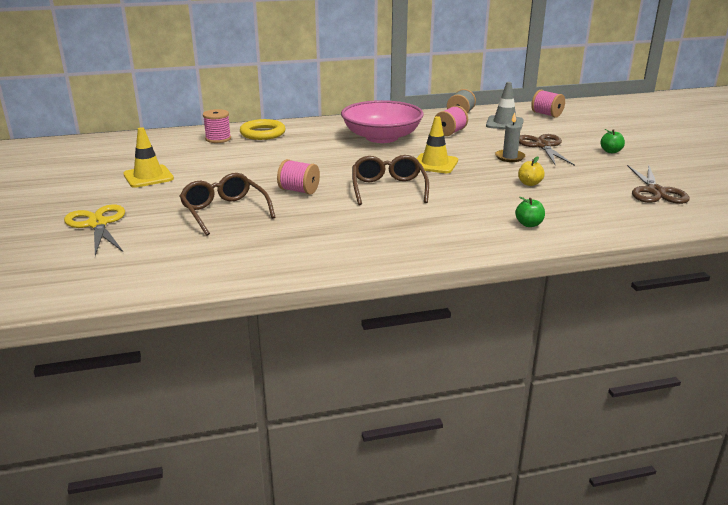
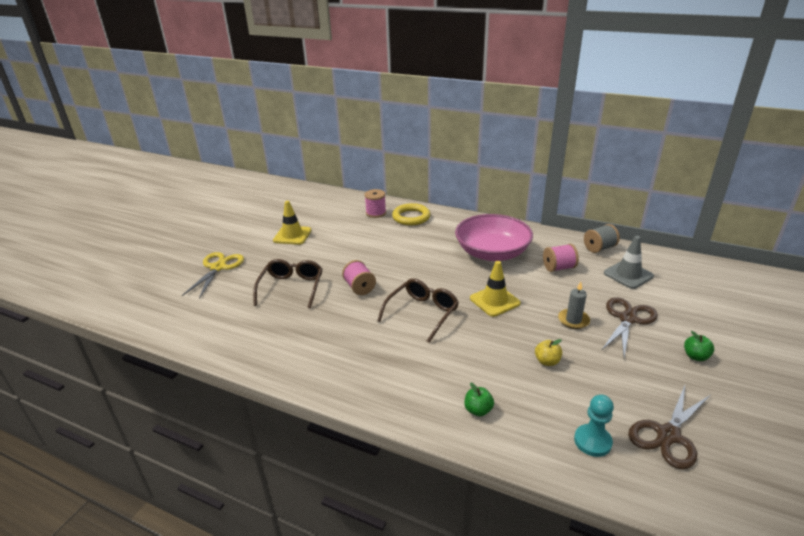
camera: 40 degrees right, 5 degrees up
pink spool [531,90,565,118] -> none
none -> turquoise pawn [574,394,614,457]

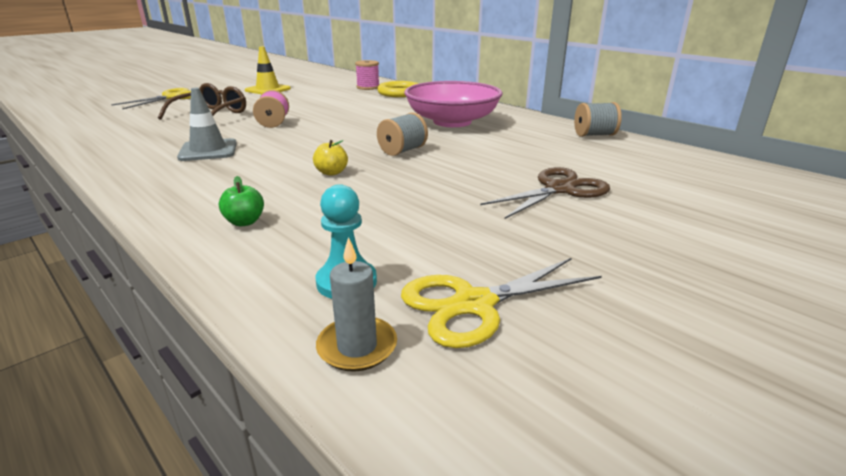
camera: 20 degrees right, 5 degrees down
brown glasses [377,278,459,343] -> none
yellow traffic cone [470,261,521,317] -> grey spool [377,112,428,156]
yellow apple [535,339,562,366] -> yellow apple moved to [313,140,348,176]
pink spool [543,244,579,272] -> none
grey candle [558,282,590,329] -> grey candle moved to [316,237,397,372]
grey traffic cone [604,236,654,289] -> grey traffic cone moved to [177,88,237,161]
brown scissors [628,386,711,469] -> yellow scissors [401,258,602,348]
green apple [684,331,714,361] -> none

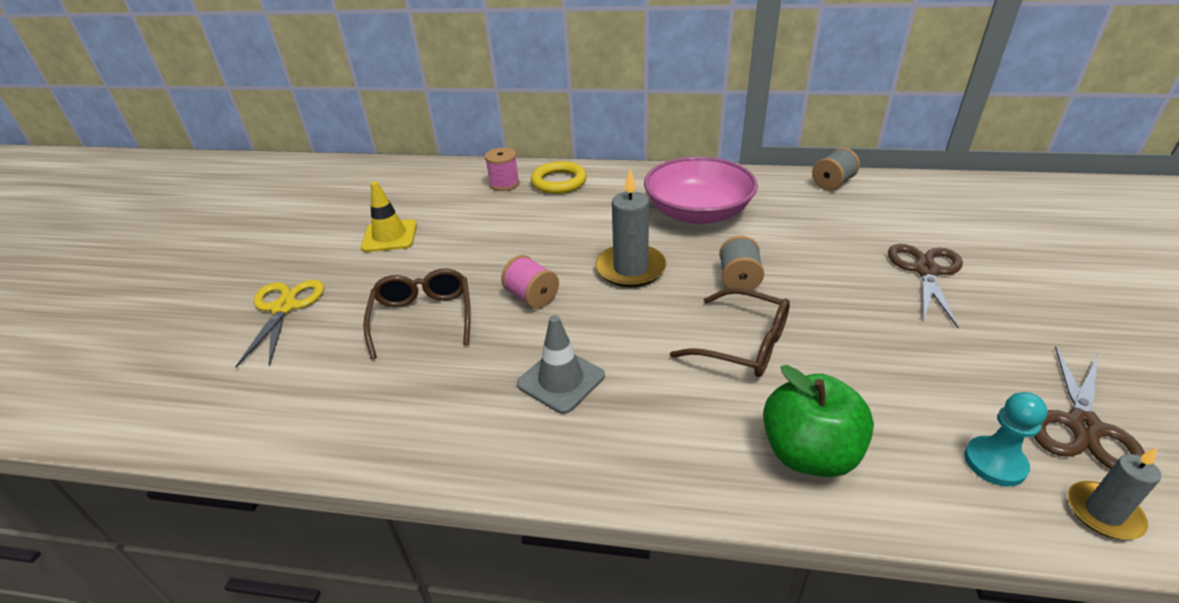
camera: 35 degrees left, 10 degrees up
green apple [219,176,264,226] -> green apple [763,365,874,477], size x2.15
yellow apple [313,140,348,176] -> brown glasses [670,288,790,377]
yellow scissors [401,258,602,348] -> brown scissors [1034,346,1145,469]
none -> grey candle [596,169,667,287]

